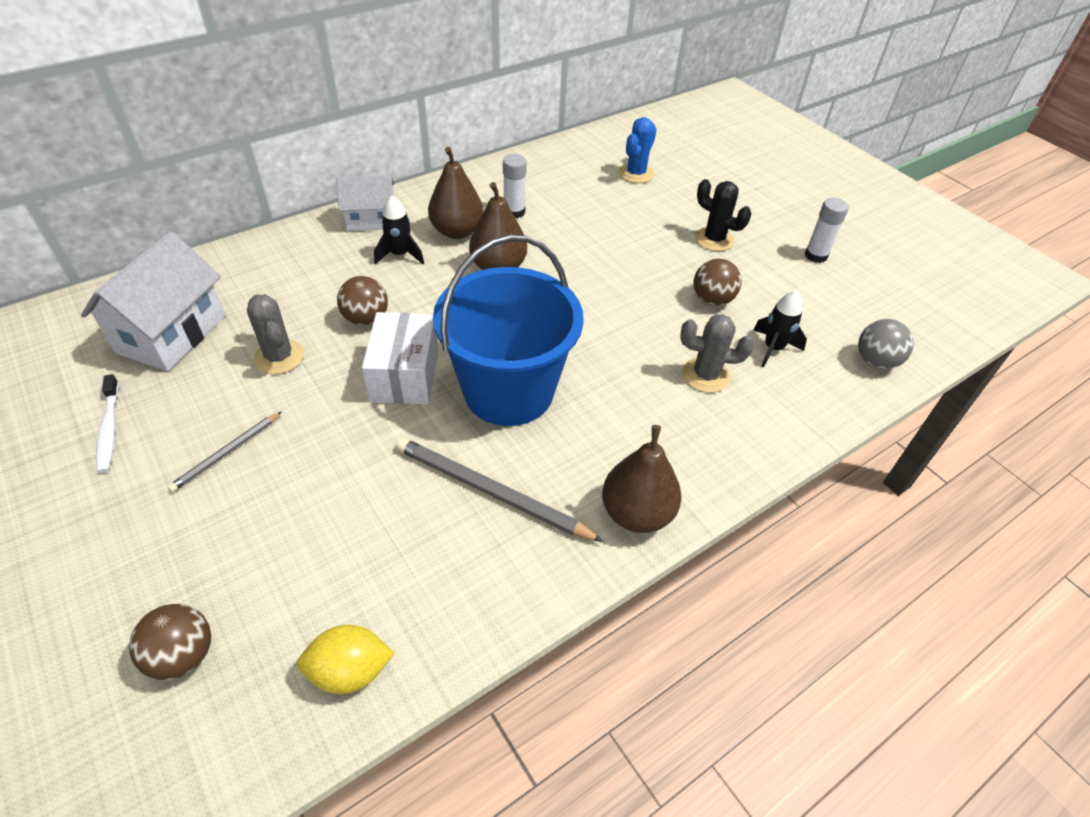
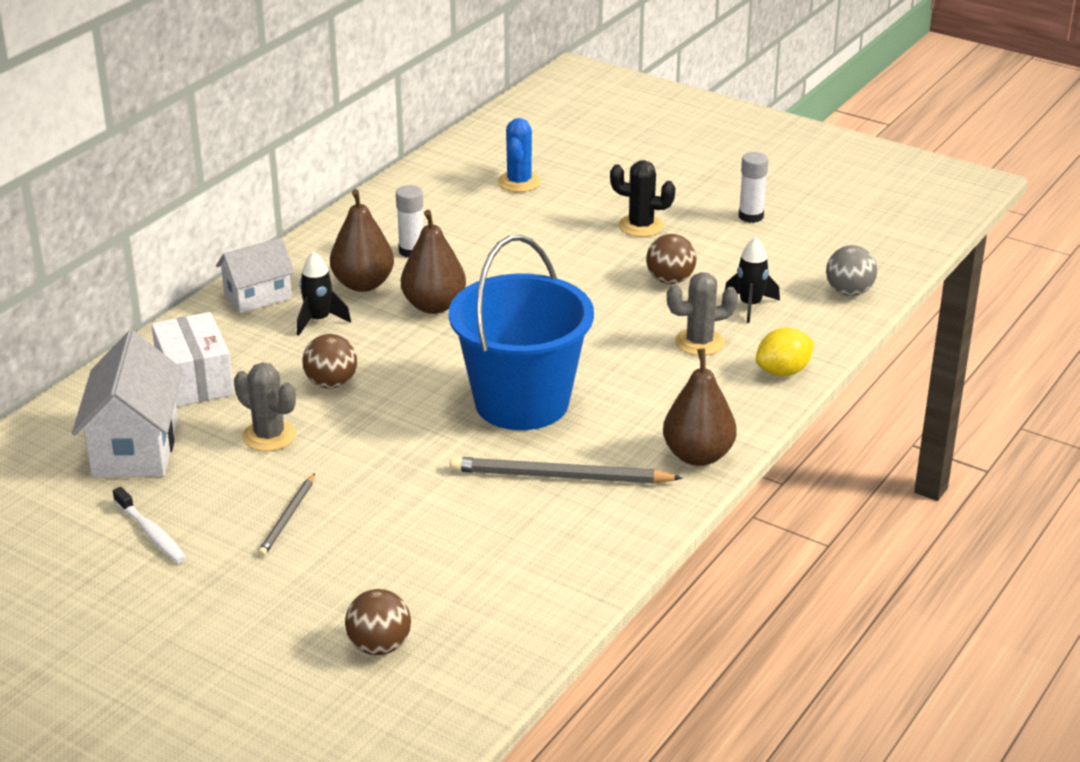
camera: 20 degrees left, 15 degrees down
yellow lemon [298,625,395,694] -> yellow lemon moved to [756,328,814,377]
white box [362,312,438,405] -> white box moved to [151,312,234,407]

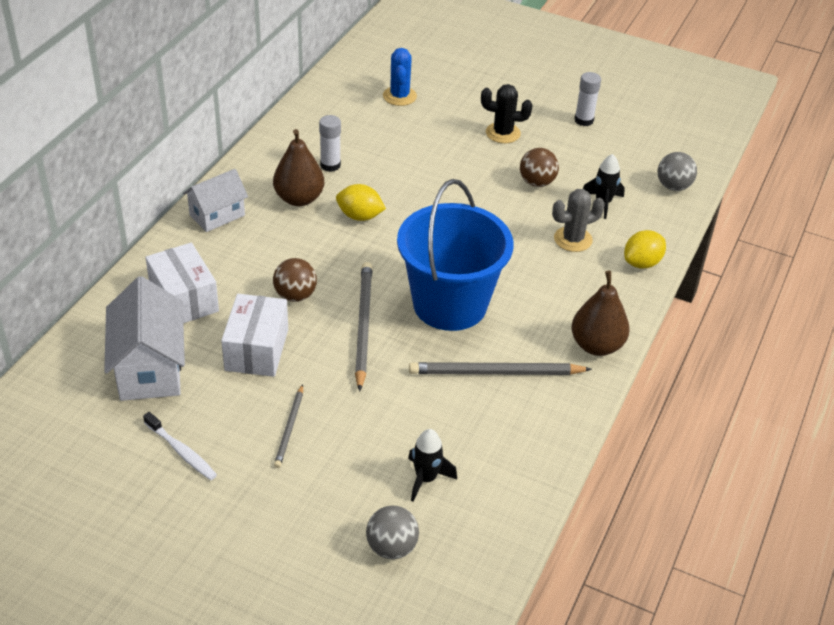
camera: 10 degrees left, 10 degrees up
grey cactus [234,362,296,451] -> white box [221,294,288,377]
black rocket [297,251,351,336] -> black rocket moved to [408,429,457,502]
brown ball [345,589,411,655] -> grey ball [366,506,419,559]
brown pear [401,210,466,314] -> yellow lemon [336,184,386,221]
none -> grey pencil [355,262,372,391]

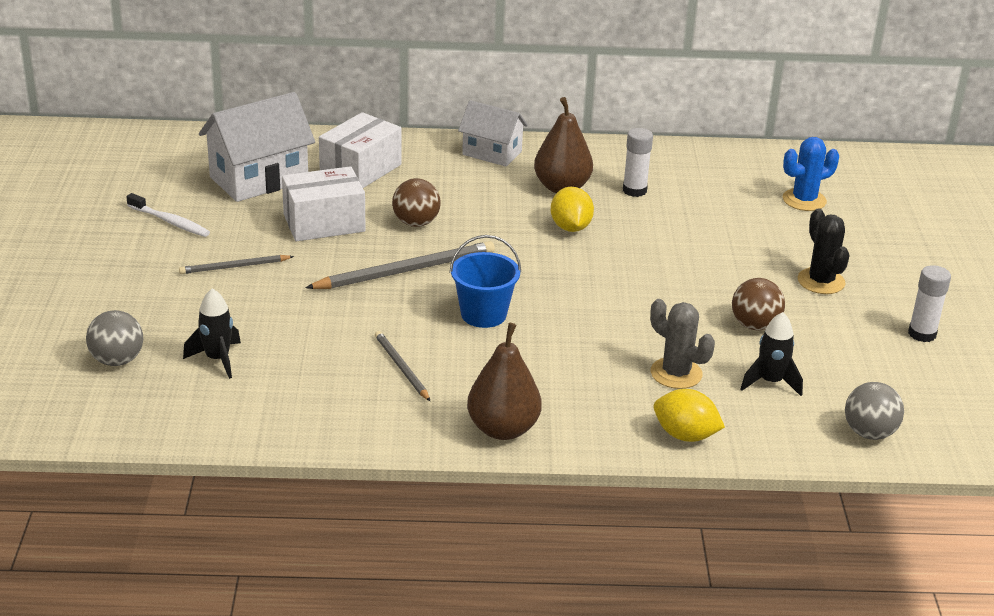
camera: 65 degrees right, 10 degrees down
white toothbrush [143,412,217,480] -> white toothbrush turned 75 degrees counterclockwise [126,193,210,237]
blue bucket [397,179,513,331] -> blue bucket [450,235,521,328], size x0.51
grey pencil [409,362,592,375] -> grey pencil [375,331,430,401], size x0.57

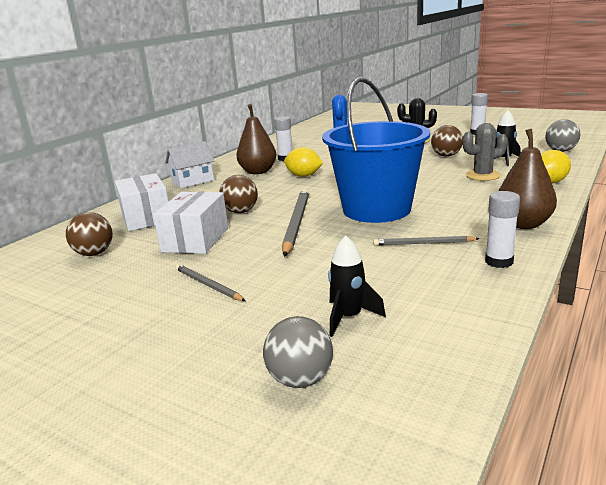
camera: 55 degrees left, 10 degrees down
white toothbrush [126,193,210,237] -> none
grey pencil [179,255,294,274] -> grey pencil turned 120 degrees clockwise [176,264,246,301]
white house [199,92,315,202] -> brown ball [66,212,113,256]
blue bucket [450,235,521,328] -> blue bucket [322,77,430,223], size x1.96
none -> white glue stick [485,191,520,268]

